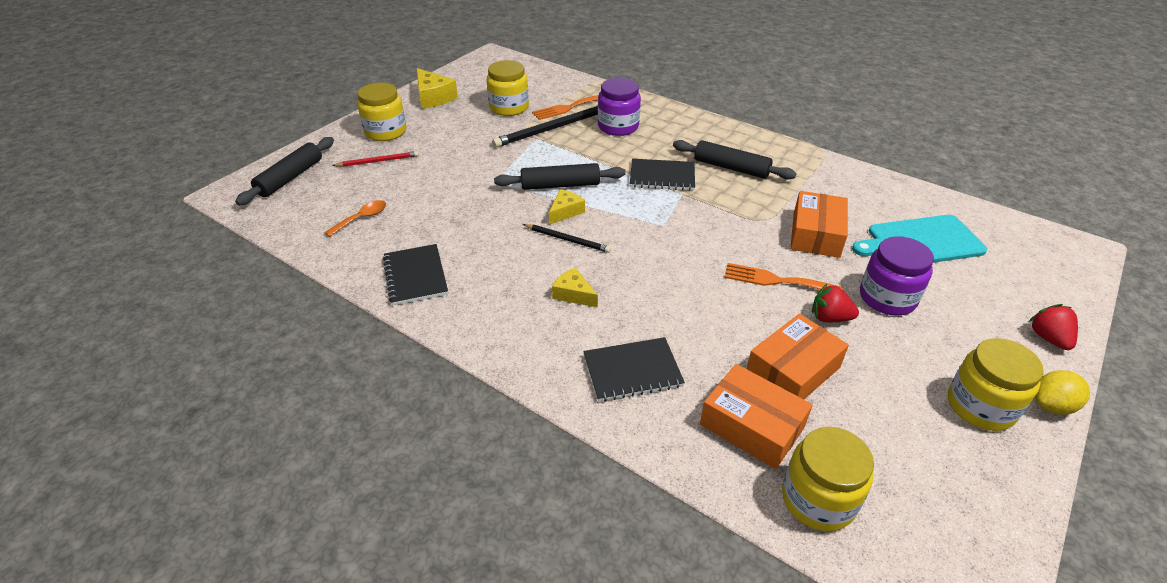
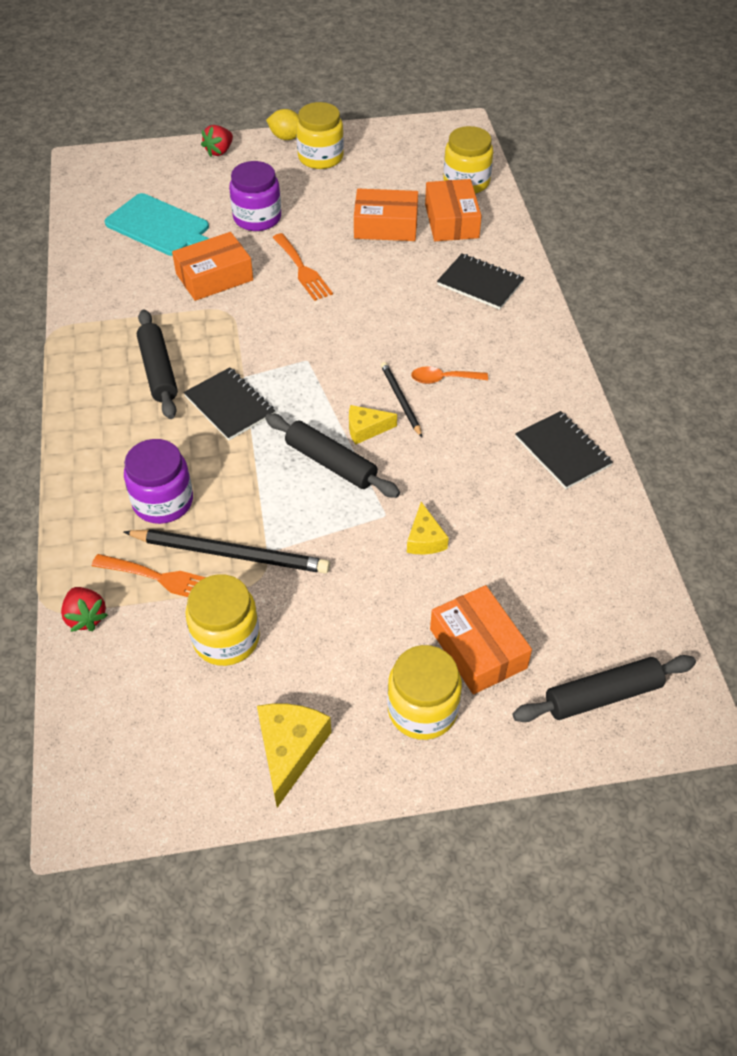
camera: 135 degrees left, 10 degrees up
orange spoon [324,200,386,237] -> orange spoon moved to [411,366,488,384]
red pencil [332,151,419,167] -> orange box [430,585,532,694]
black notebook [383,244,448,305] -> black notebook turned 60 degrees counterclockwise [515,411,613,489]
yellow cheese [552,267,598,308] -> yellow cheese moved to [407,502,449,554]
red strawberry [812,284,859,322] -> red strawberry moved to [61,587,108,632]

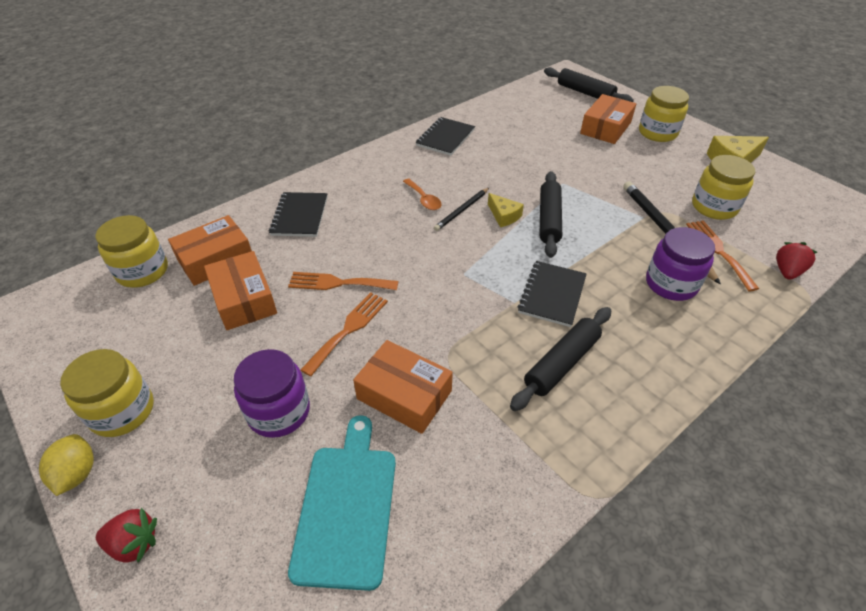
camera: 120 degrees left, 5 degrees down
yellow cheese [407,502,449,554] -> none
none -> orange fork [288,272,398,290]

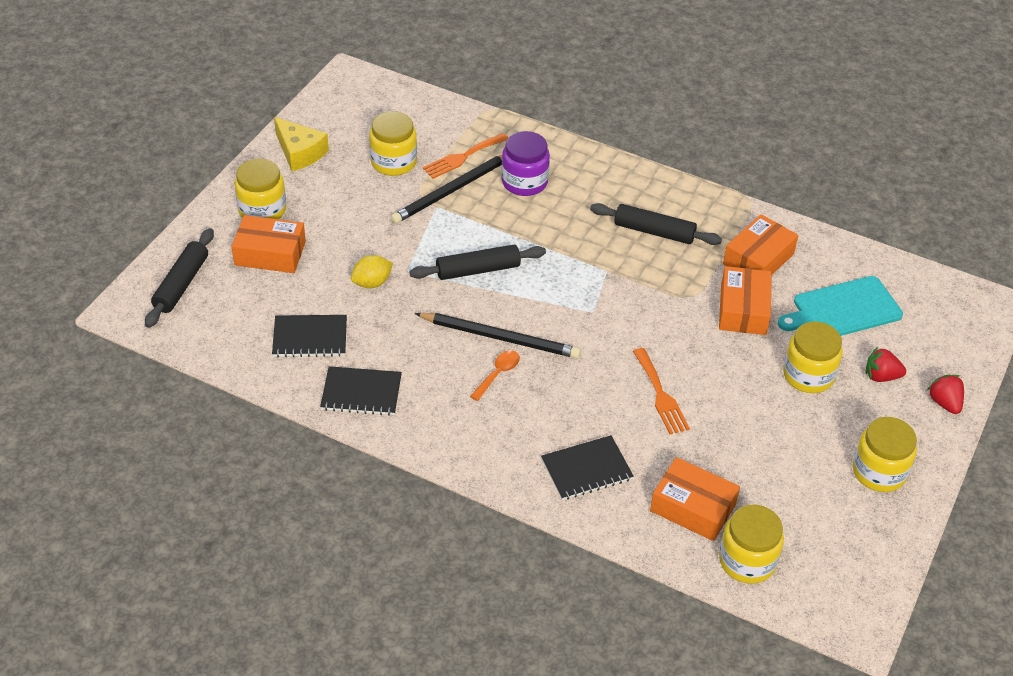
camera: 115 degrees left, 0 degrees up
yellow lemon [39,434,94,496] -> yellow lemon moved to [351,255,393,288]
orange box [204,251,277,330] -> orange box moved to [723,214,798,274]
purple jar [234,349,310,438] -> yellow jar [783,321,843,393]
orange fork [301,292,388,377] -> none
black pencil [434,188,489,231] -> black pencil [415,313,581,358], size x1.76
yellow cheese [488,193,524,227] -> none
black notebook [517,261,587,327] -> black notebook moved to [272,315,347,357]
red strawberry [776,242,818,280] -> red strawberry moved to [865,347,906,382]

